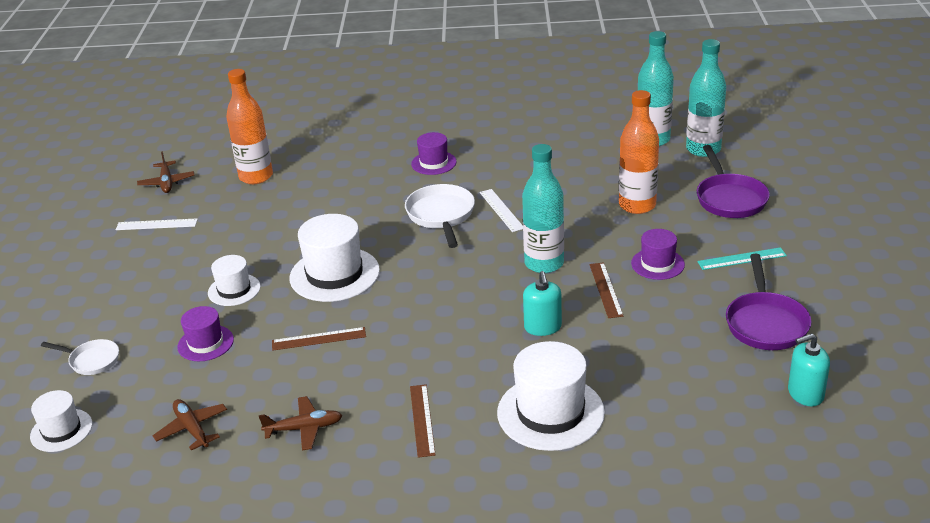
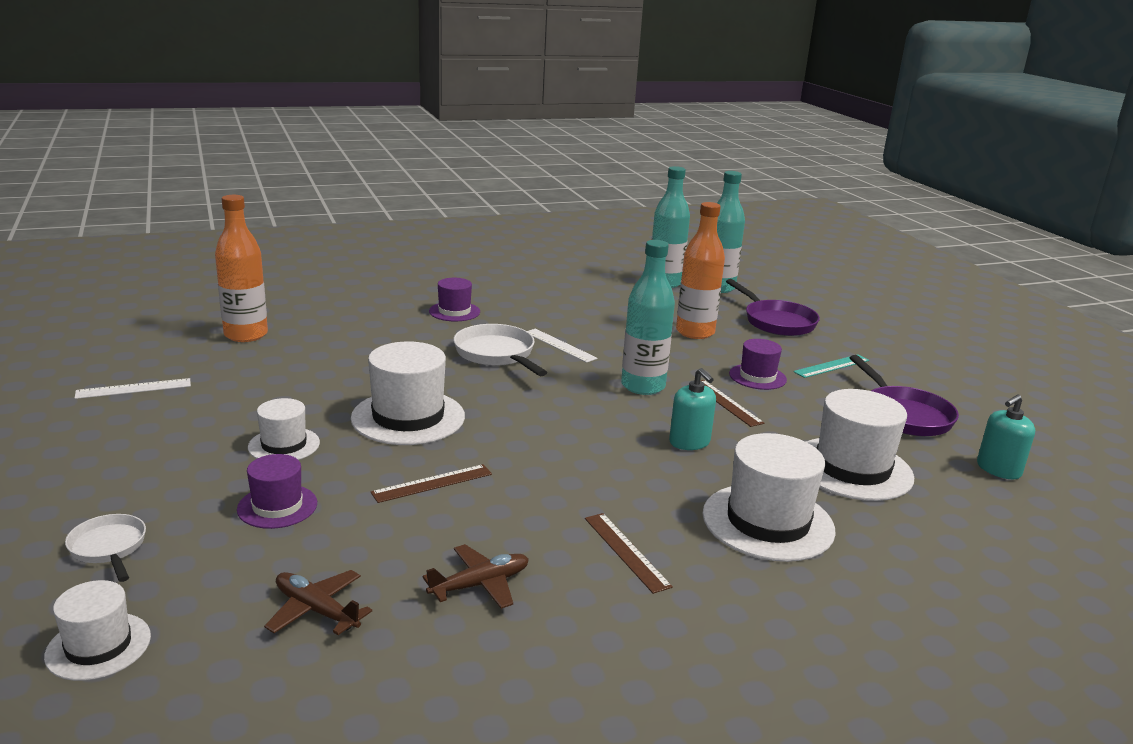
camera: 25 degrees left, 10 degrees down
white pan [41,339,119,375] -> white pan turned 120 degrees counterclockwise [65,514,146,582]
brown plane [137,151,194,193] -> none
none -> white hat [806,389,914,501]

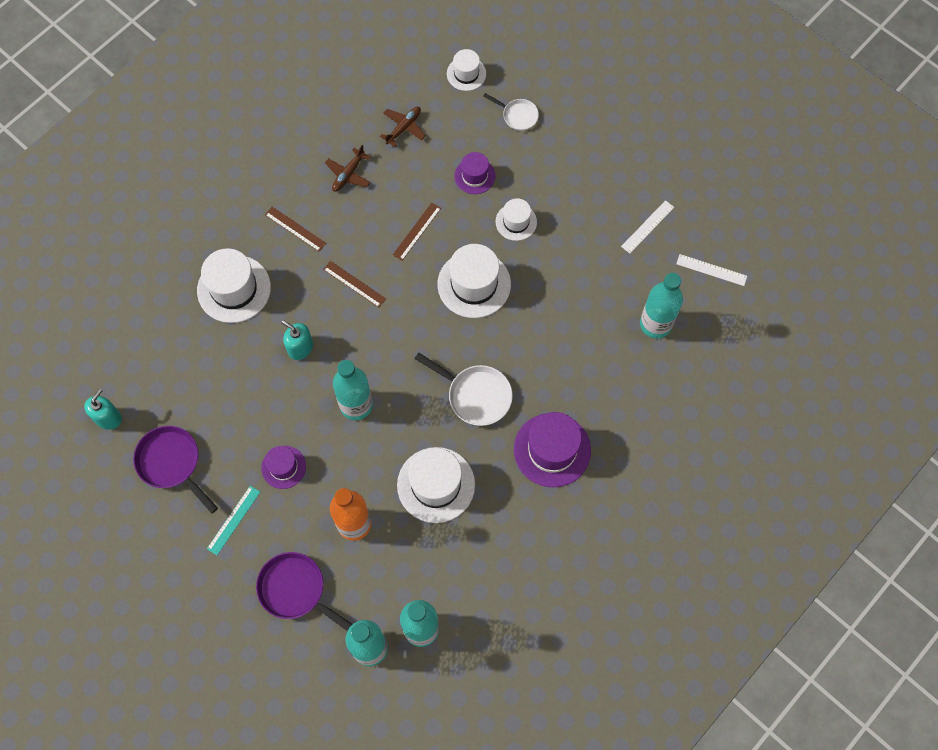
camera: 155 degrees right, 45 degrees up
orange bottle [215,195,268,342] -> turquoise bottle [640,273,683,339]
brown plane [264,570,372,635] -> brown plane turned 60 degrees counterclockwise [380,107,426,147]
purple hat [429,278,480,321] -> purple hat [514,412,591,487], size x1.74
white ruler [527,329,598,363] -> white ruler moved to [676,254,747,286]
brown ruler [700,380,765,427] -> brown ruler moved to [323,261,386,307]
white hat [806,389,914,501] -> white hat moved to [397,447,475,523]

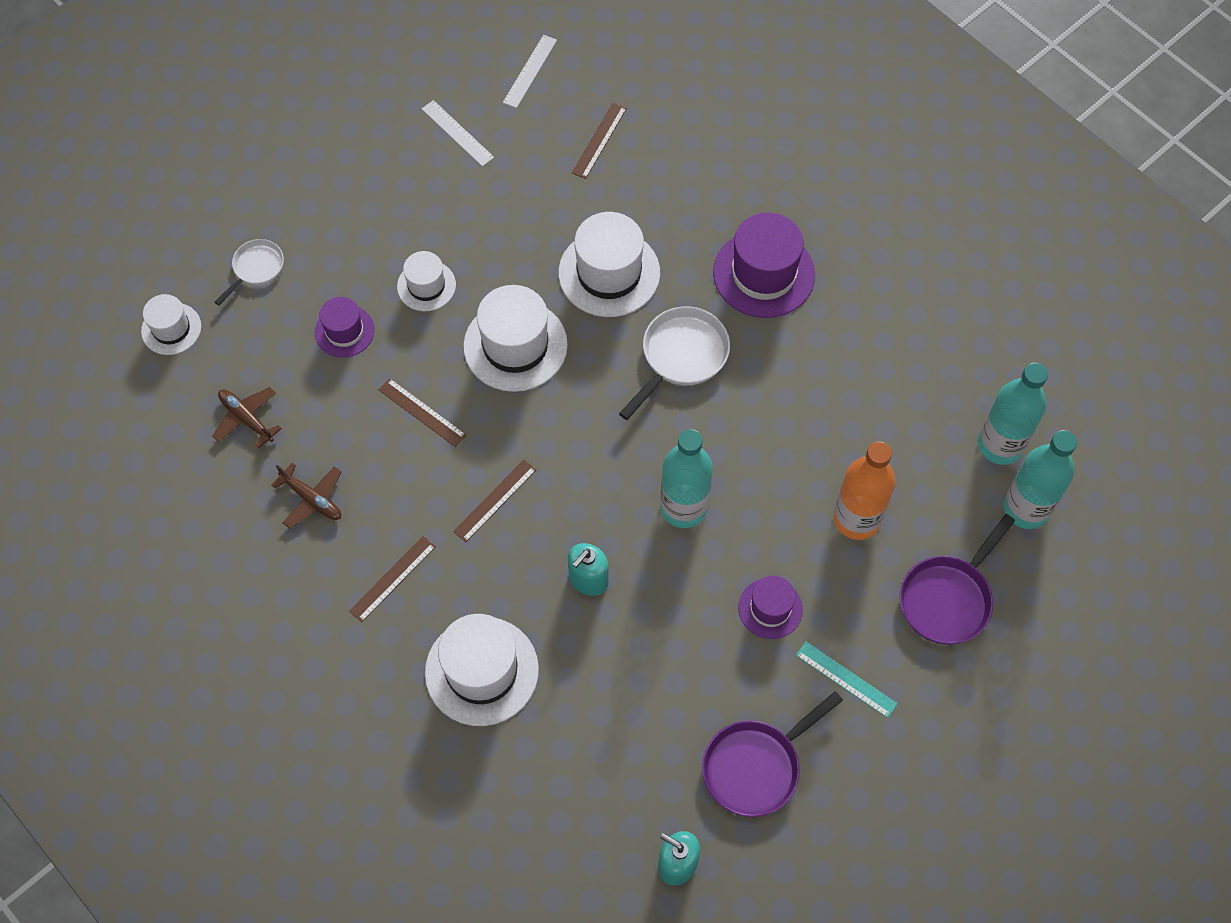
camera: 85 degrees left, 5 degrees down
white hat [397,447,475,523] -> white hat moved to [558,212,660,317]
turquoise bottle [640,273,683,339] -> brown ruler [572,103,627,179]

